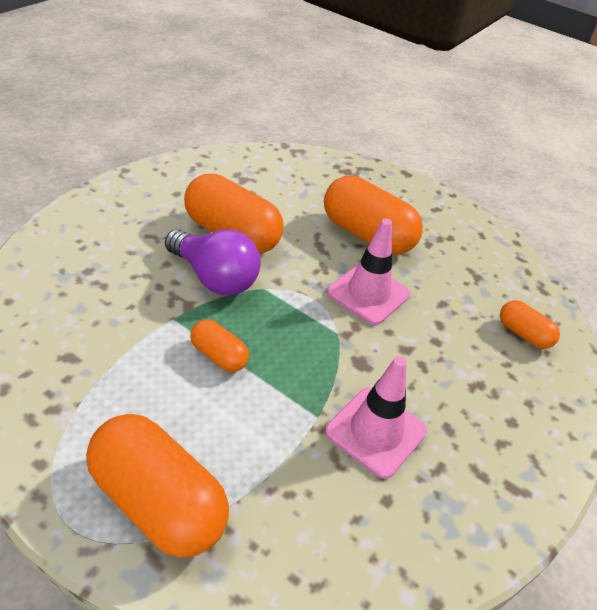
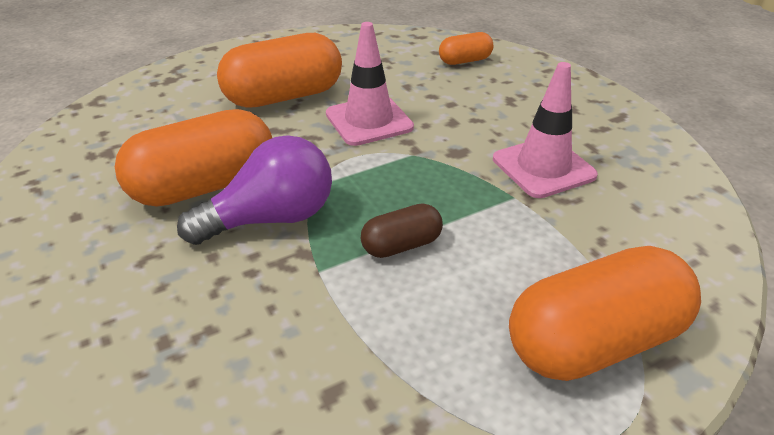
camera: 60 degrees left, 5 degrees down
orange capsule [190,319,249,372] -> brown capsule [361,203,443,258]

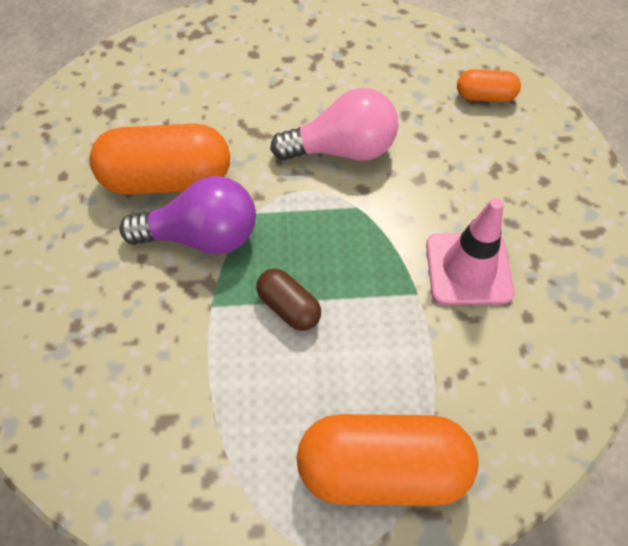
camera: 25 degrees right, 20 degrees up
orange capsule [217,33,342,108] -> none
pink traffic cone [326,22,414,146] -> pink light bulb [270,88,398,161]
brown capsule [361,203,443,258] -> brown capsule turned 45 degrees clockwise [256,268,321,331]

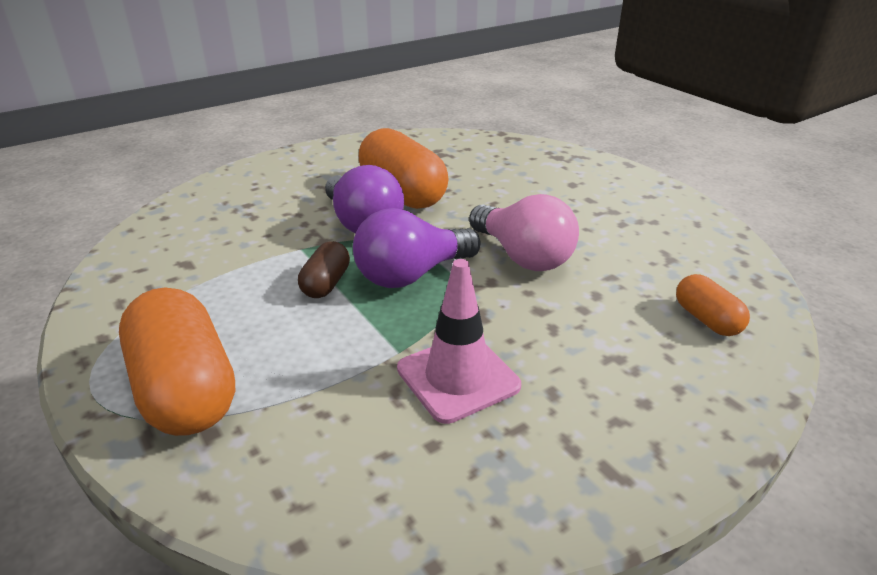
camera: 60 degrees right, 25 degrees down
none -> purple light bulb [353,208,481,288]

